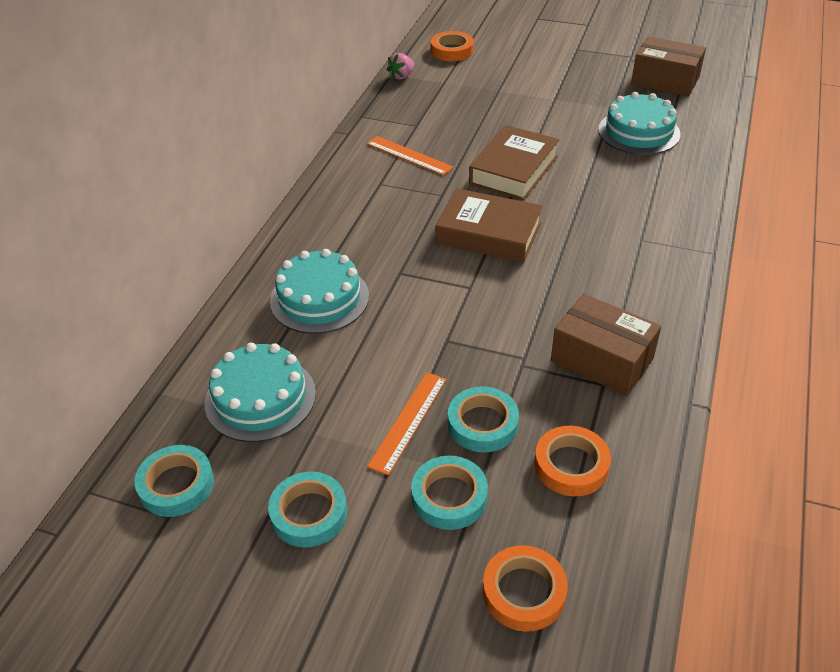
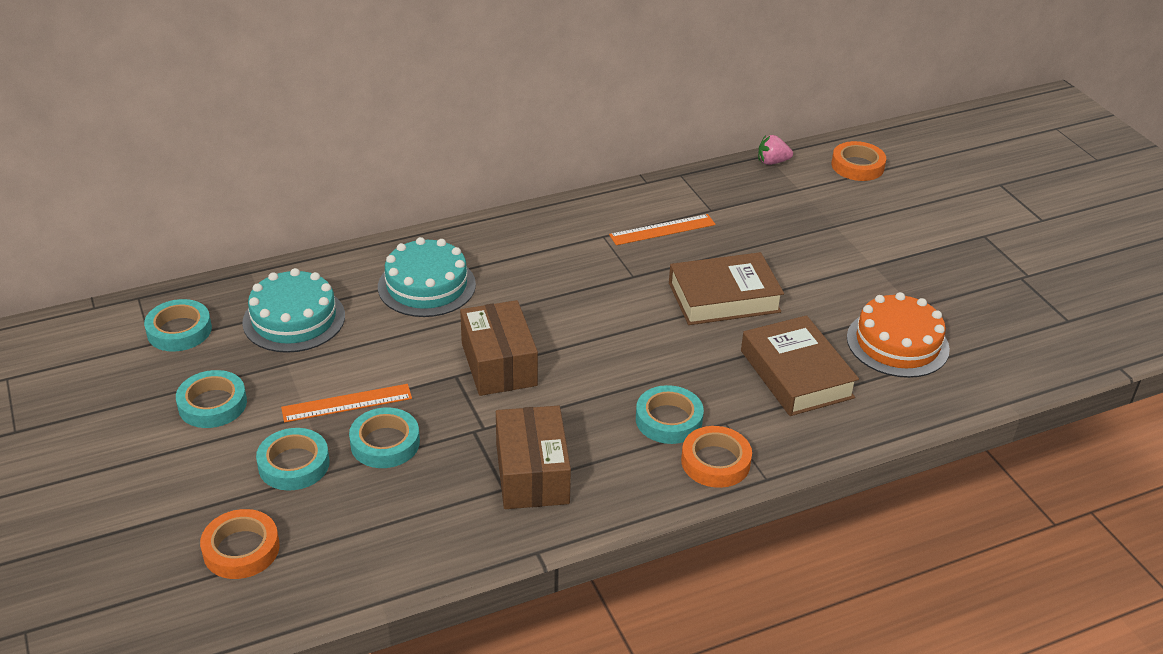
camera: 45 degrees right, 5 degrees down
orange ruler [367,136,453,175] -> orange ruler turned 75 degrees clockwise [609,214,716,245]
brown book [435,189,543,263] -> brown book moved to [741,315,859,416]
orange tape [534,426,611,496] -> orange tape moved to [681,426,752,488]
turquoise cake [598,92,681,155] -> orange cake [847,292,950,378]
brown box [631,36,706,96] -> brown box moved to [460,300,538,396]
none -> turquoise tape [636,385,704,444]

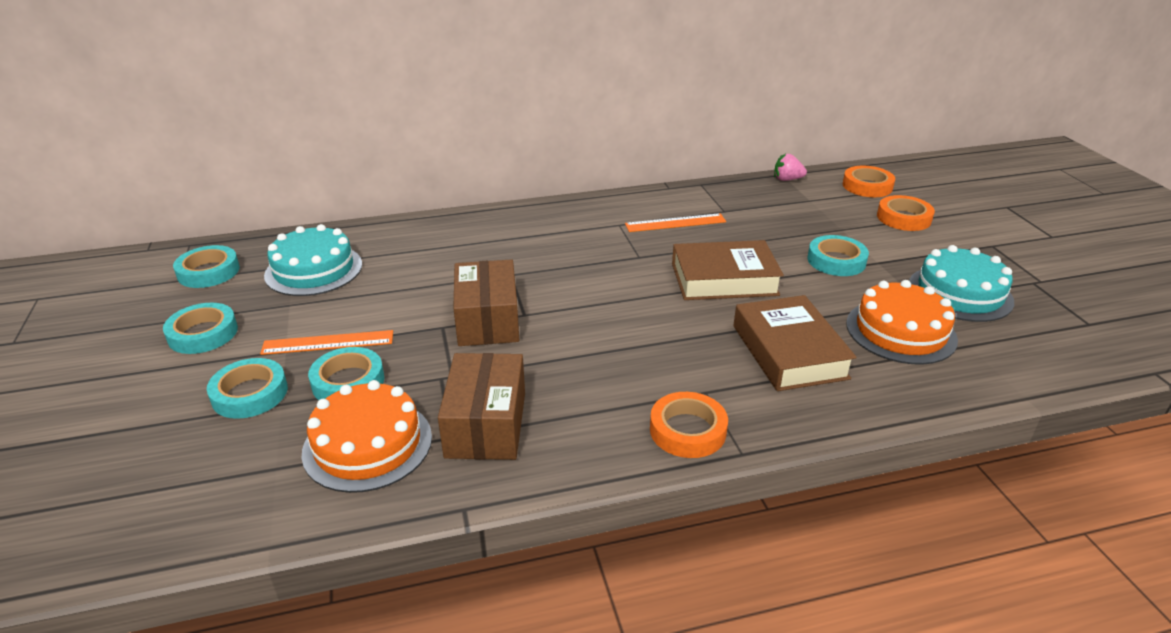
camera: 10 degrees right, 5 degrees down
orange tape [200,509,280,579] -> orange tape moved to [877,195,935,231]
turquoise cake [378,237,476,317] -> turquoise cake moved to [909,245,1014,322]
turquoise tape [636,385,704,444] -> turquoise tape moved to [807,235,869,276]
none -> orange cake [302,380,432,493]

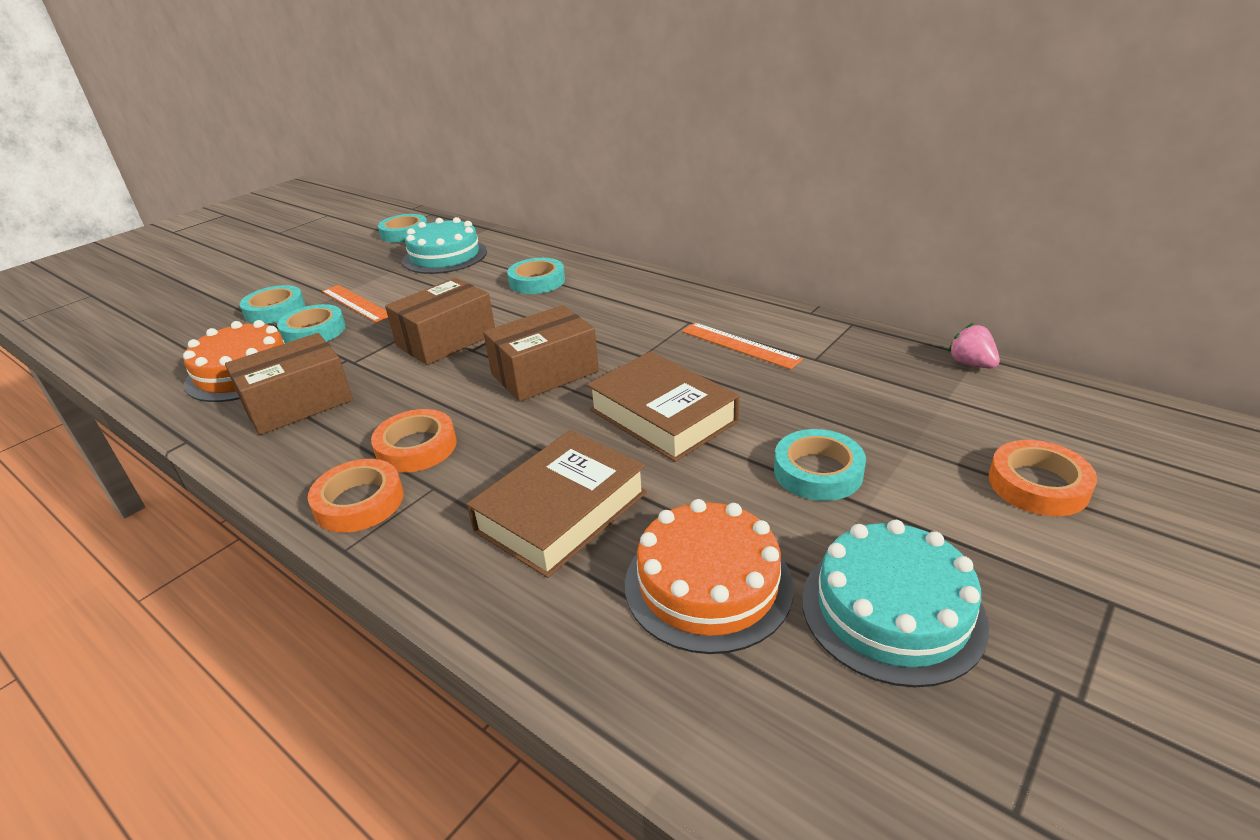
camera: 55 degrees right, 0 degrees up
turquoise tape [163,303,238,354] -> turquoise tape moved to [507,258,565,294]
orange tape [843,166,895,197] -> orange tape moved to [371,409,457,472]
none -> brown box [483,305,599,402]

